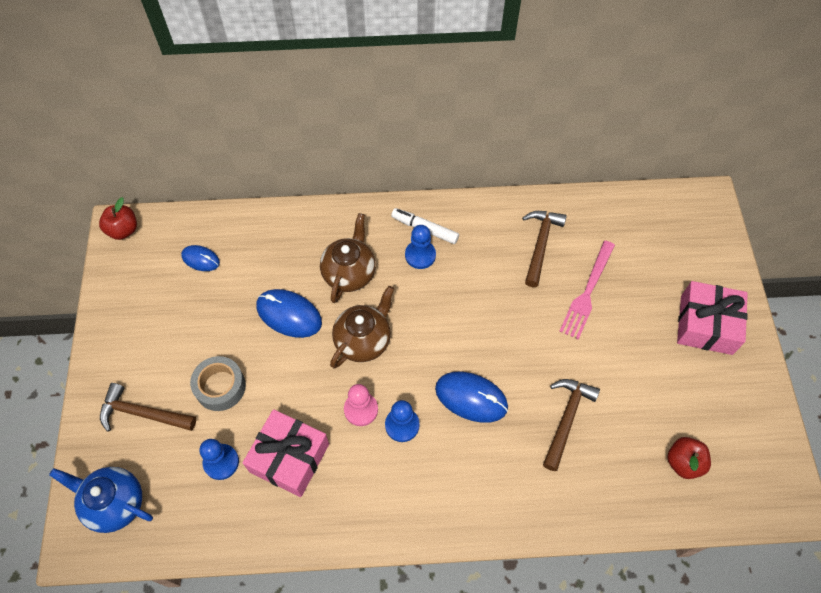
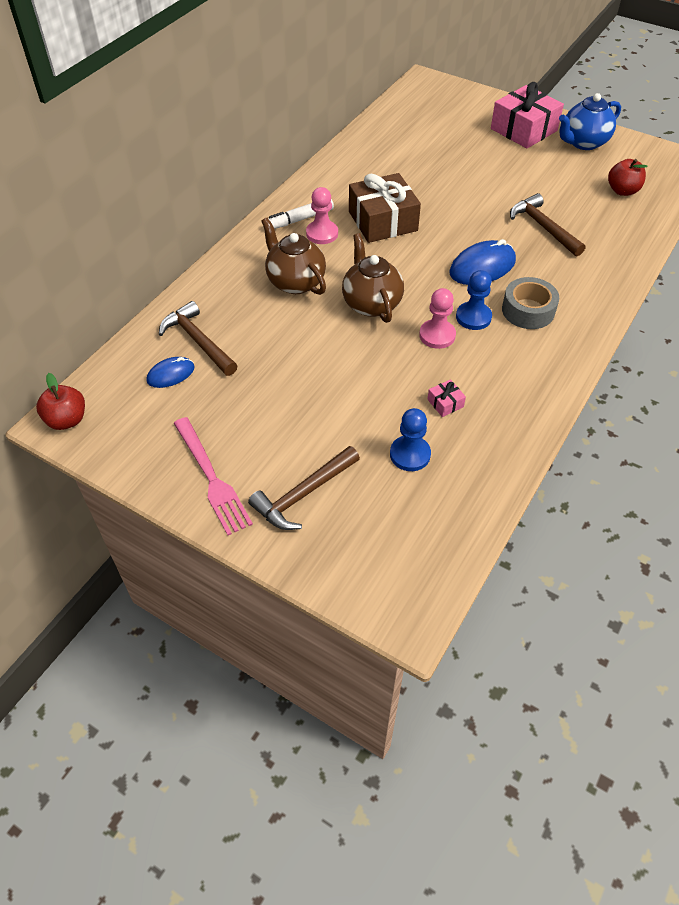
camera: 55 degrees left, 10 degrees down
blue teapot [49,467,153,533] -> blue teapot moved to [559,93,621,150]
grey tape [190,356,246,411] -> grey tape moved to [502,277,559,329]
pink gift [243,409,329,497] -> pink gift [427,379,466,417], size x0.40
blue mouse [256,289,322,338] -> none
blue pawn [405,225,436,269] -> pink pawn [306,187,338,244]
brown hammer [522,211,567,287] -> brown hammer moved to [159,301,238,376]
pink fork [560,241,615,340] -> pink fork moved to [174,417,253,536]
none -> brown gift [349,173,421,243]

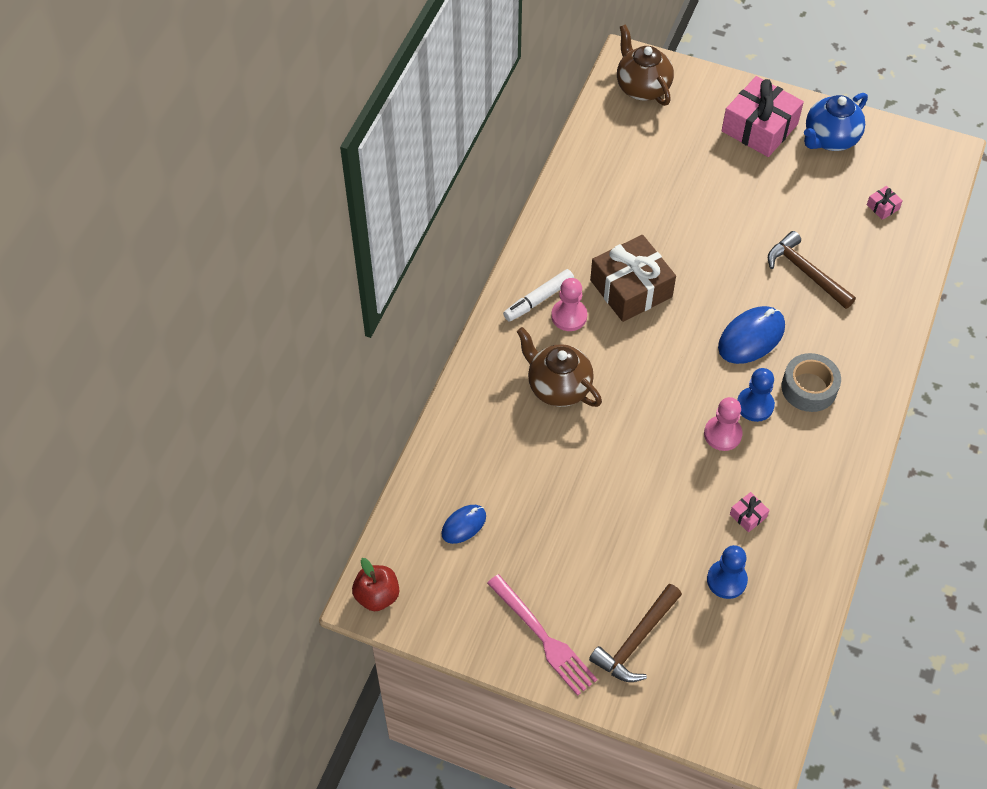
camera: 10 degrees left, 5 degrees up
brown hammer [159,301,238,376] -> none
brown teapot [342,233,404,323] -> brown teapot moved to [617,24,674,106]
red apple [608,159,648,196] -> pink gift [867,186,903,220]

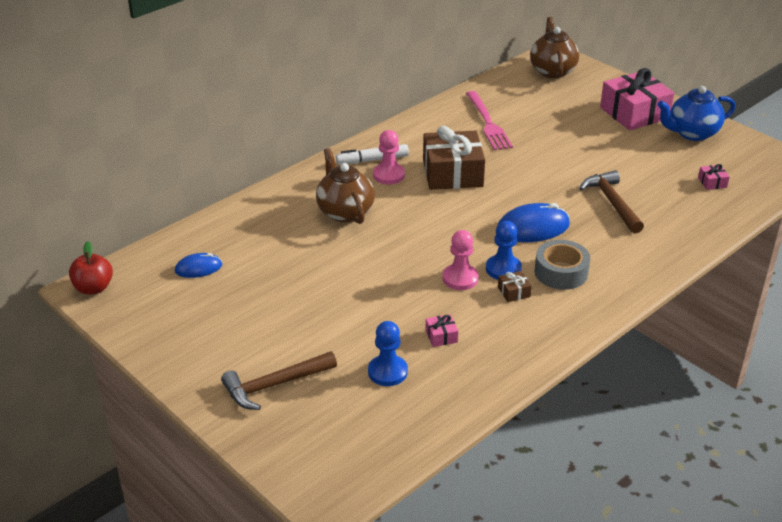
camera: 25 degrees right, 20 degrees down
pink fork [487,574,598,696] -> pink fork moved to [466,91,513,150]
none -> brown gift [498,271,532,302]

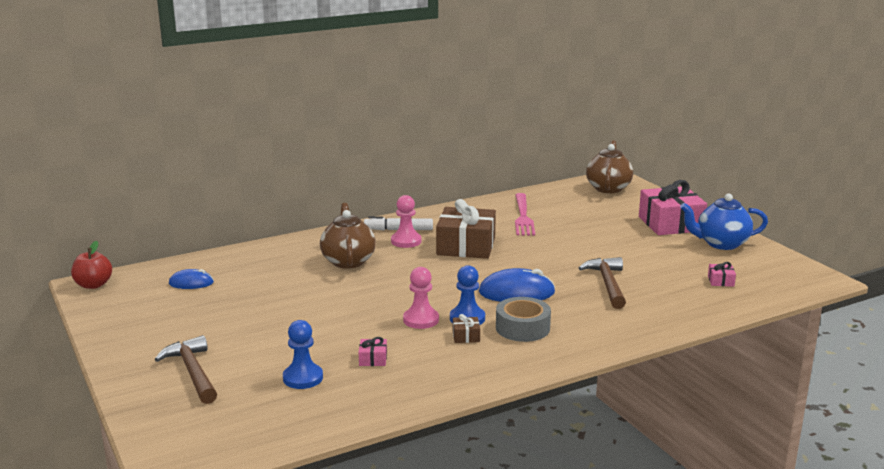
camera: 15 degrees right, 15 degrees down
brown hammer [221,351,337,410] -> brown hammer turned 75 degrees clockwise [154,335,217,404]

